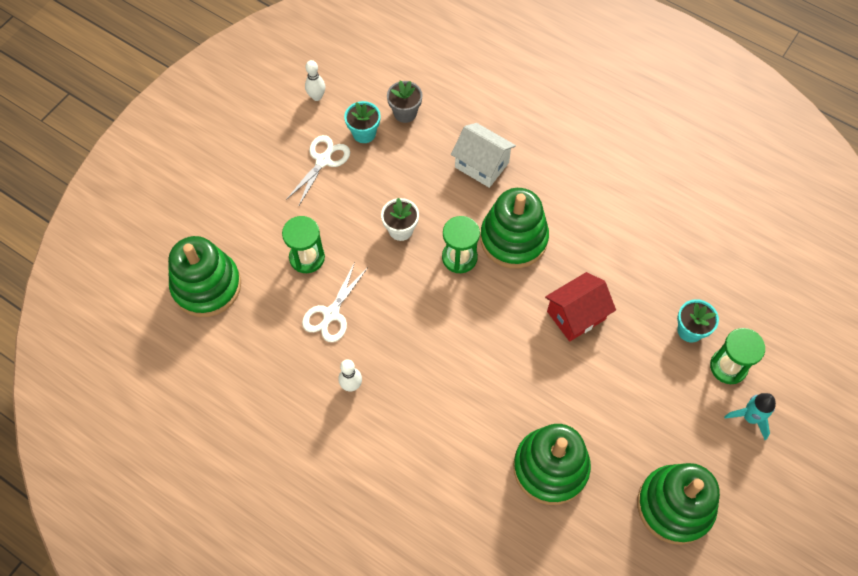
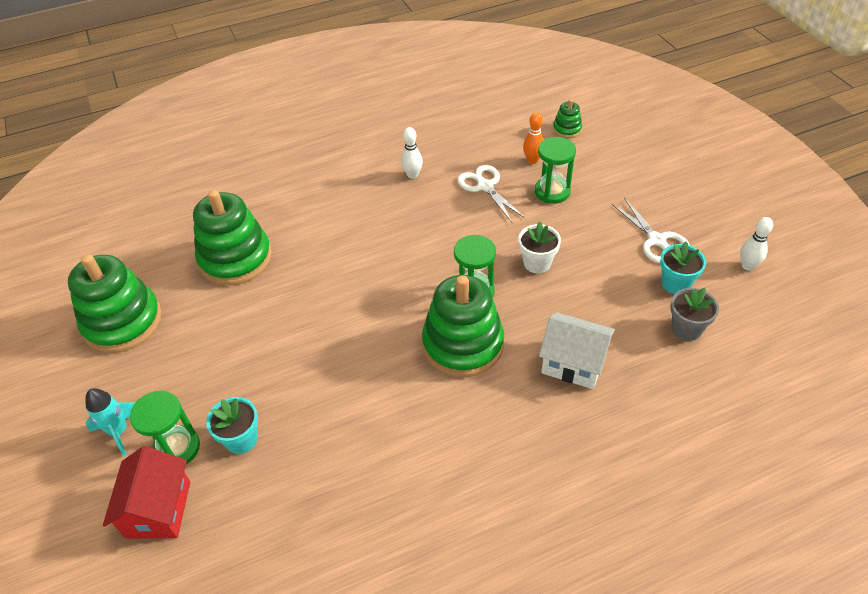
camera: 125 degrees right, 15 degrees down
green stacking toy [168,236,241,317] -> green stacking toy [553,99,582,138], size x0.45
white house [451,123,516,188] -> white house turned 45 degrees clockwise [539,312,615,389]
red house [545,272,616,342] -> red house moved to [103,446,190,539]
none -> orange bowling pin [523,112,544,164]

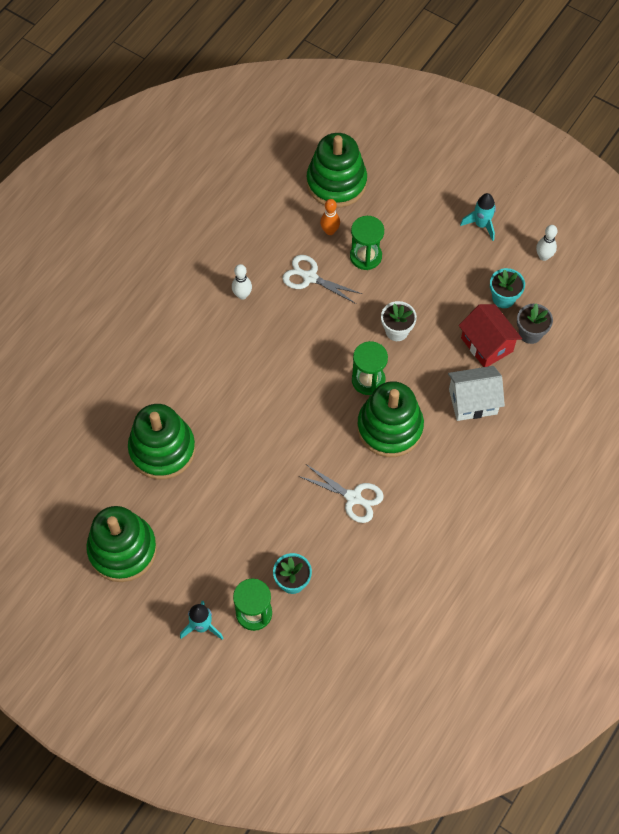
camera: 35 degrees left, 15 degrees up
red house [103,446,190,539] -> red house moved to [459,304,522,367]
green stacking toy [553,99,582,138] -> green stacking toy [307,133,367,208], size x2.21
white scissors [612,198,689,263] -> white scissors moved to [298,464,384,523]
none -> turquoise rocket [460,193,496,241]

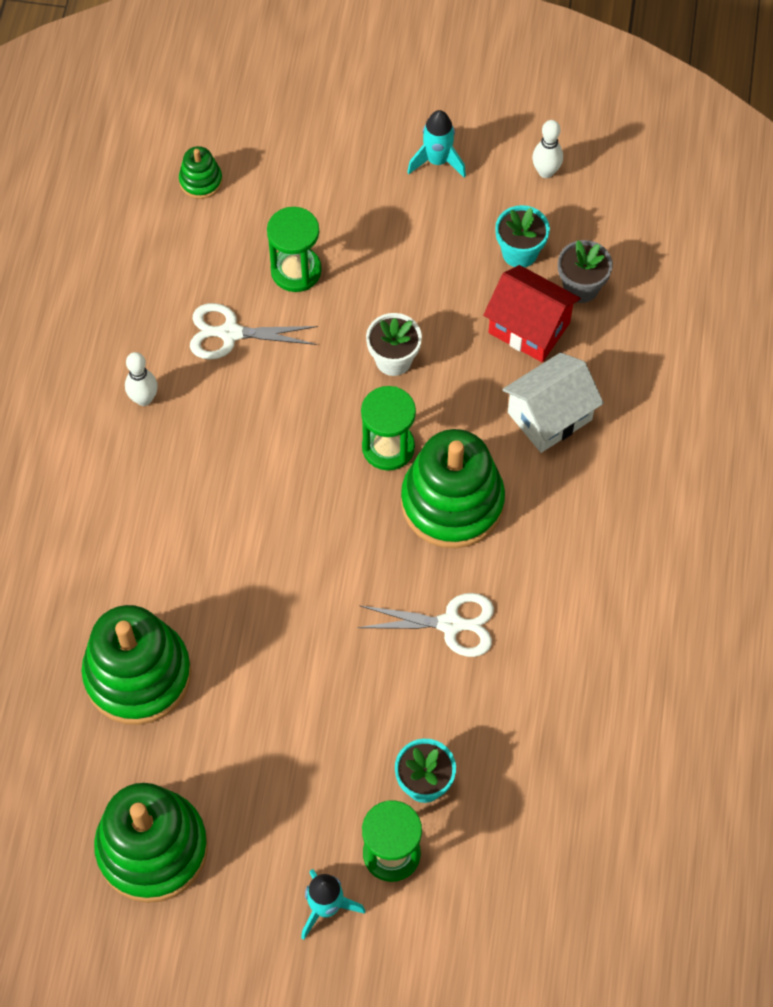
camera: 25 degrees left, 0 degrees up
green stacking toy [307,133,367,208] -> green stacking toy [179,146,223,199], size x0.45
orange bowling pin [320,199,340,235] -> none

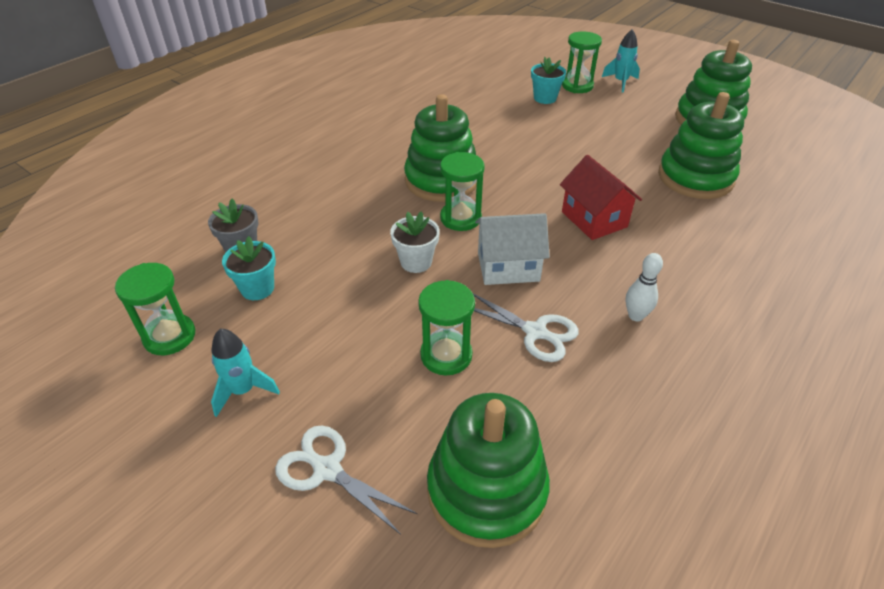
camera: 150 degrees left, 20 degrees down
green stacking toy [179,146,223,199] -> green stacking toy [427,393,550,548], size x2.21
white scissors [357,593,494,657] -> white scissors moved to [275,425,417,535]
red house [483,265,581,362] -> red house moved to [560,155,642,240]
white house [502,352,604,453] -> white house moved to [475,213,550,285]
white bowling pin [532,120,563,178] -> green hourglass [115,263,195,355]

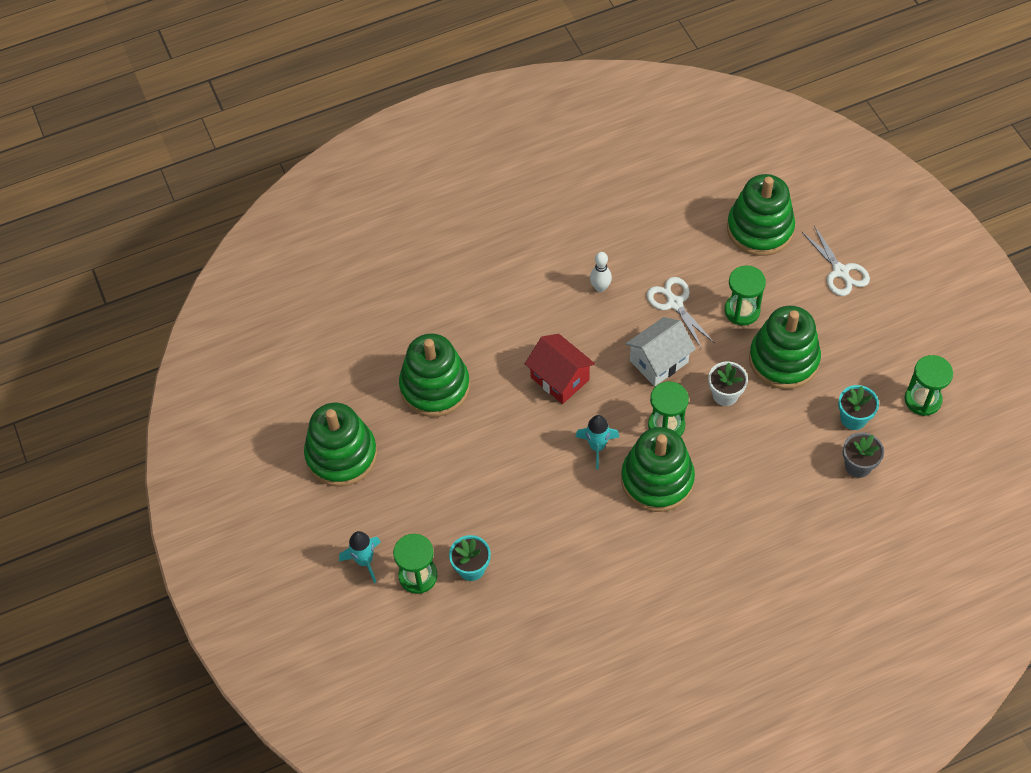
camera: 150 degrees left, 15 degrees up
turquoise rocket [211,329,280,417] -> turquoise rocket moved to [575,415,619,470]
white house [475,213,550,285] -> white house turned 60 degrees counterclockwise [625,317,696,386]
red house [560,155,642,240] -> red house turned 45 degrees counterclockwise [525,334,595,404]
none -> green stacking toy [749,306,821,389]

